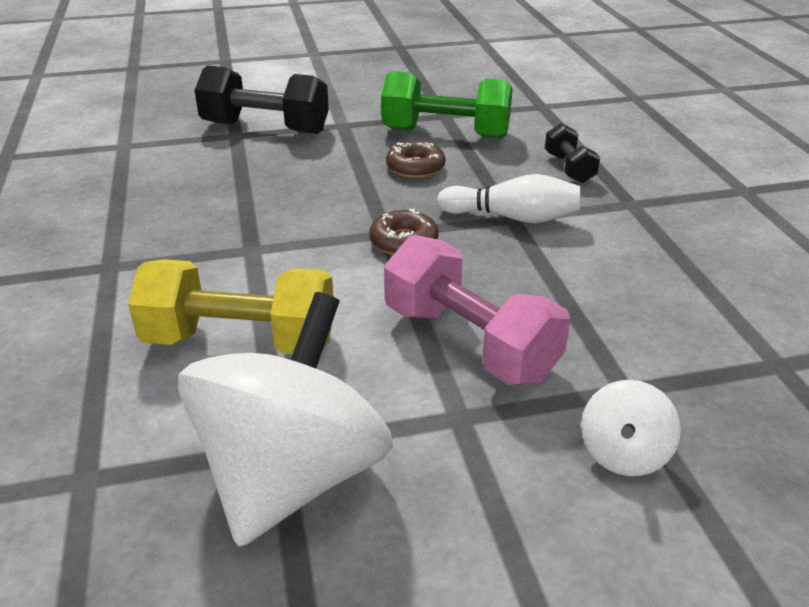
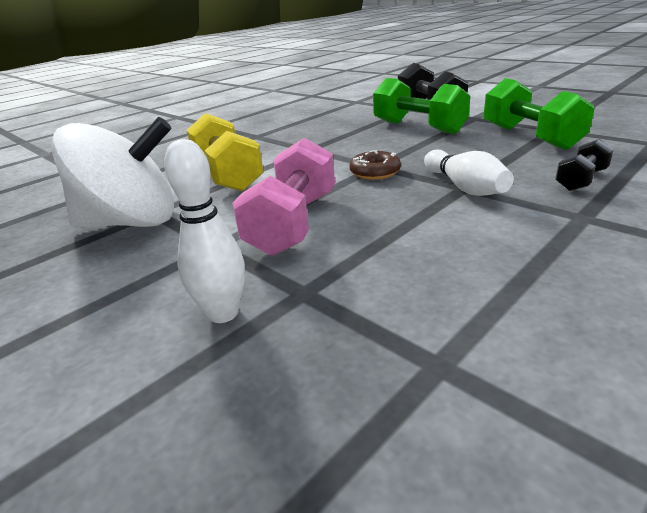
camera: 60 degrees right, 5 degrees down
brown donut [386,141,446,178] -> none
white spinning top [581,380,681,476] -> white bowling pin [164,139,245,323]
none -> green dumbbell [373,78,470,134]

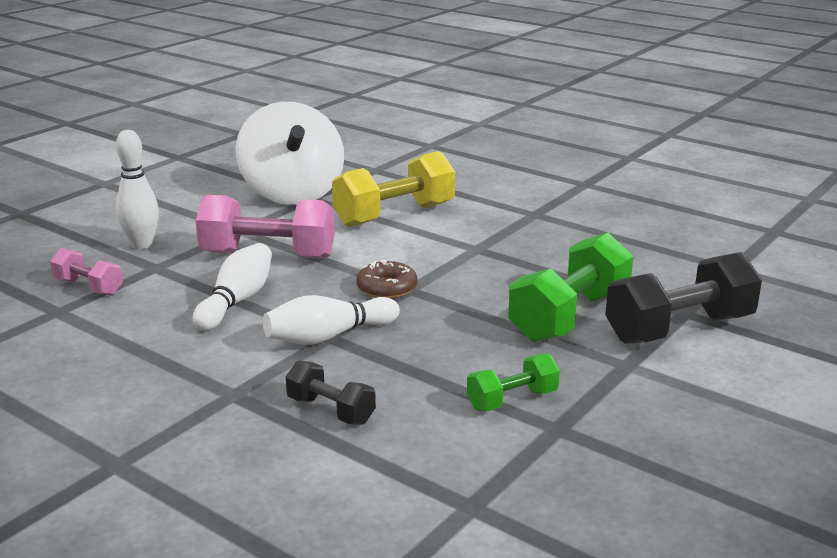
camera: 80 degrees right, 5 degrees down
green dumbbell [484,78,595,150] -> green dumbbell [467,354,560,411], size x0.54
none -> pink dumbbell [50,248,123,296]
none -> white bowling pin [193,243,272,331]

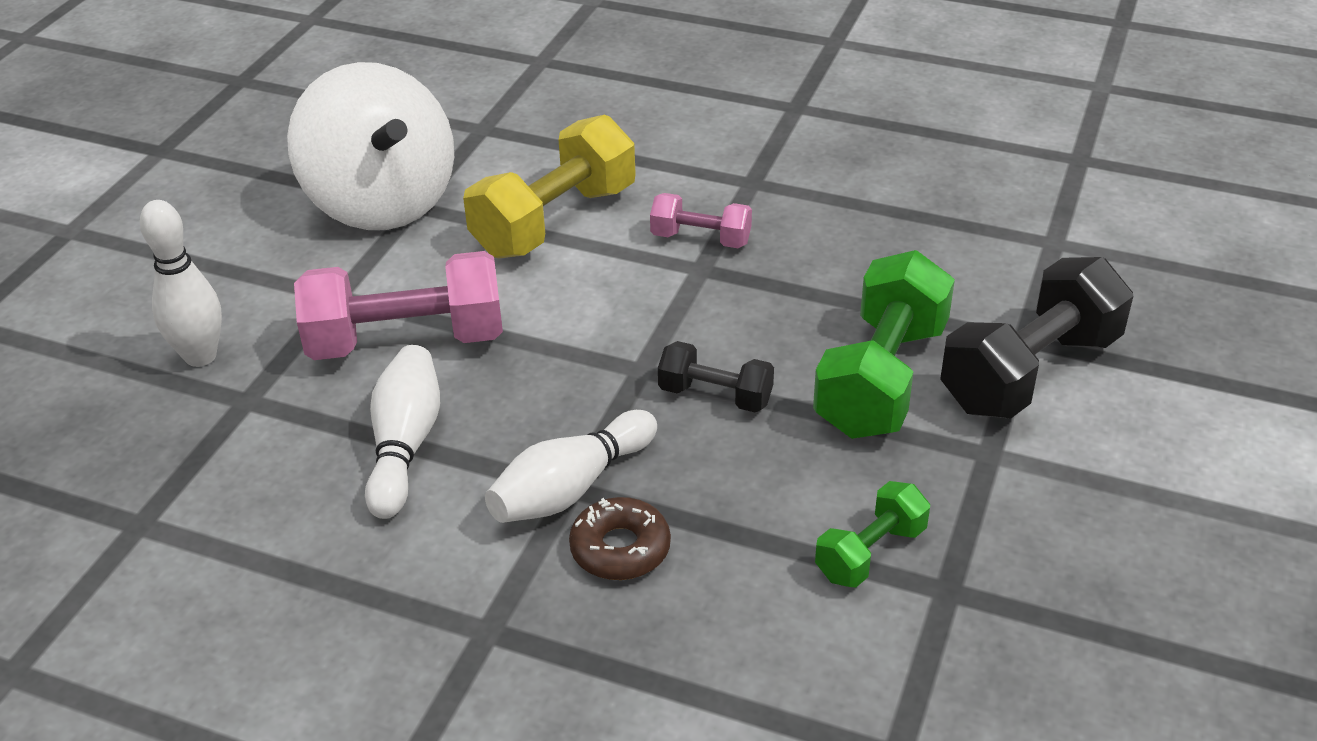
camera: 15 degrees left, 15 degrees up
pink dumbbell [50,248,123,296] -> pink dumbbell moved to [650,193,752,248]
black dumbbell [286,360,376,425] -> black dumbbell moved to [658,341,774,412]
brown donut [356,259,418,299] -> brown donut moved to [569,497,671,580]

